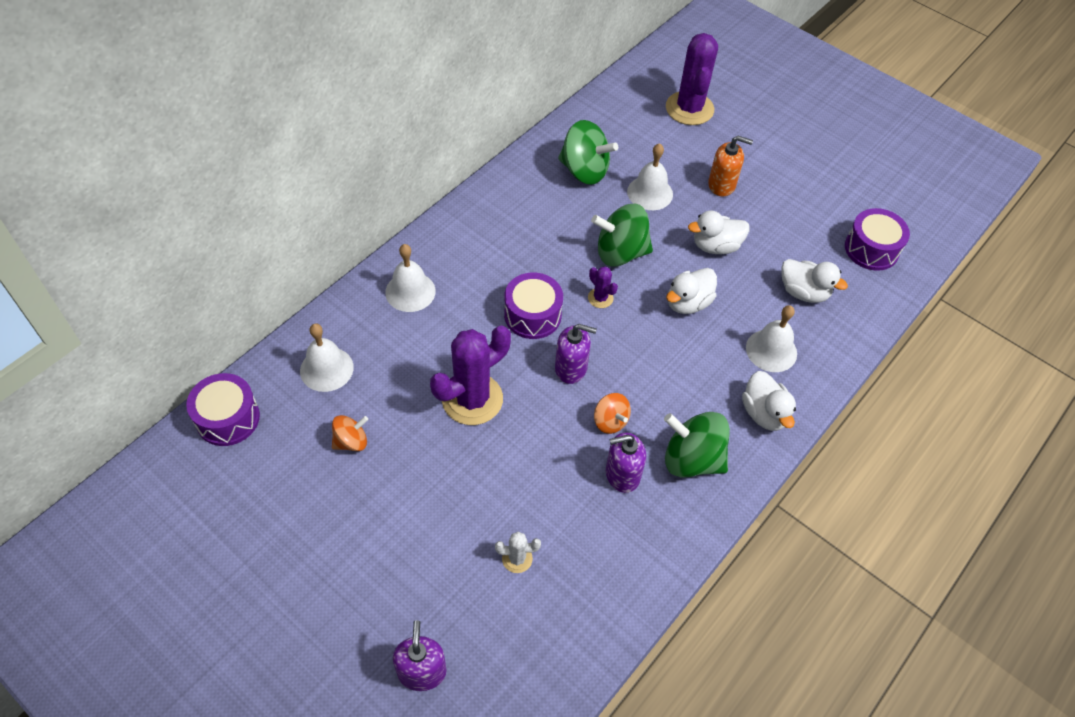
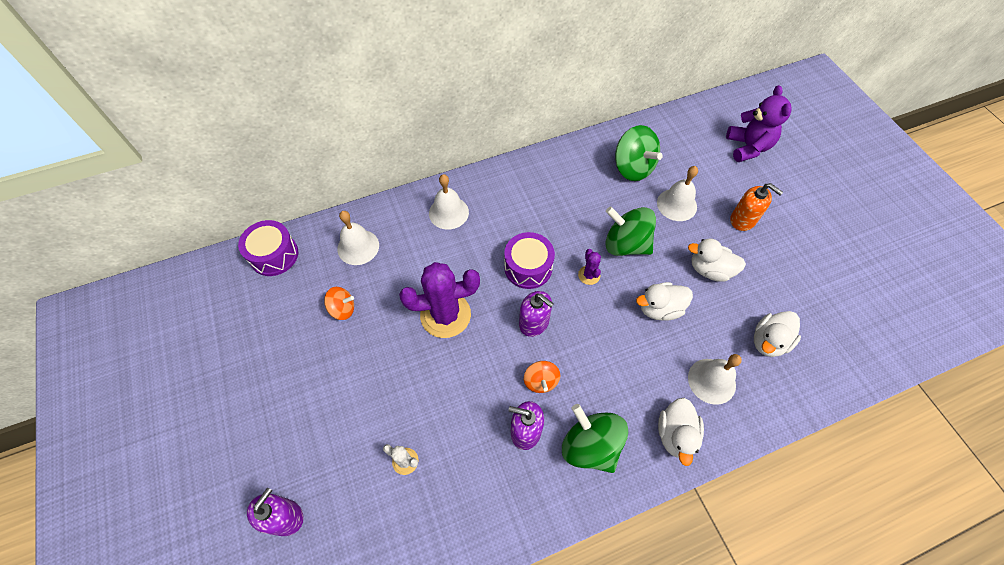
camera: 30 degrees right, 5 degrees up
purple cactus [666,33,718,125] -> purple teddy bear [726,85,792,162]
white duck [781,259,848,303] -> white duck turned 75 degrees clockwise [754,311,801,357]
purple drum [845,208,910,271] -> none

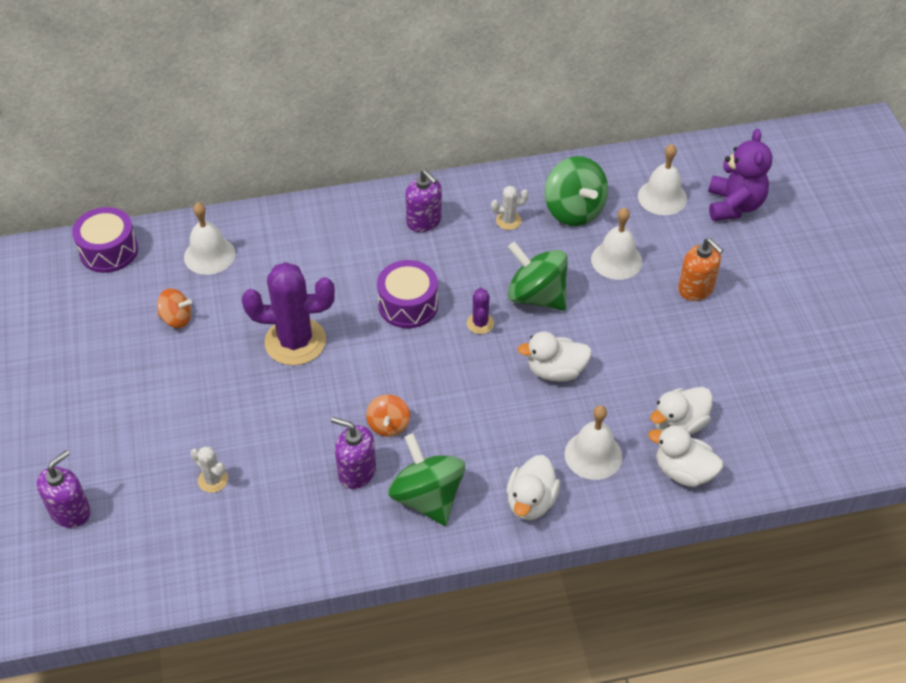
camera: 10 degrees right, 10 degrees down
white bell [429,174,469,230] -> white bell moved to [638,144,687,215]
purple soap dispenser [519,291,554,337] -> purple soap dispenser moved to [405,169,442,232]
white duck [688,239,746,282] -> white duck moved to [648,425,723,487]
none -> white cactus [491,186,529,230]

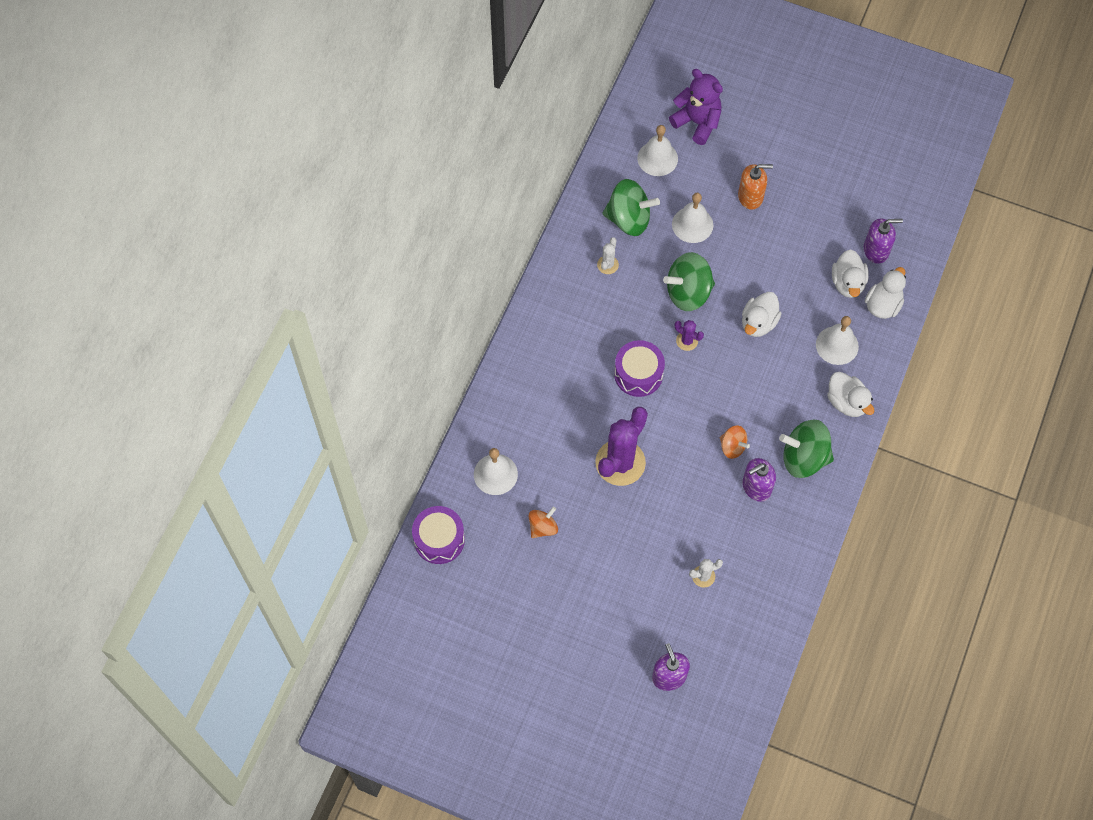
camera: 55 degrees left, 15 degrees up
purple soap dispenser [405,169,442,232] -> purple soap dispenser moved to [864,219,903,264]
white duck [648,425,723,487] -> white duck turned 150 degrees clockwise [865,267,906,319]

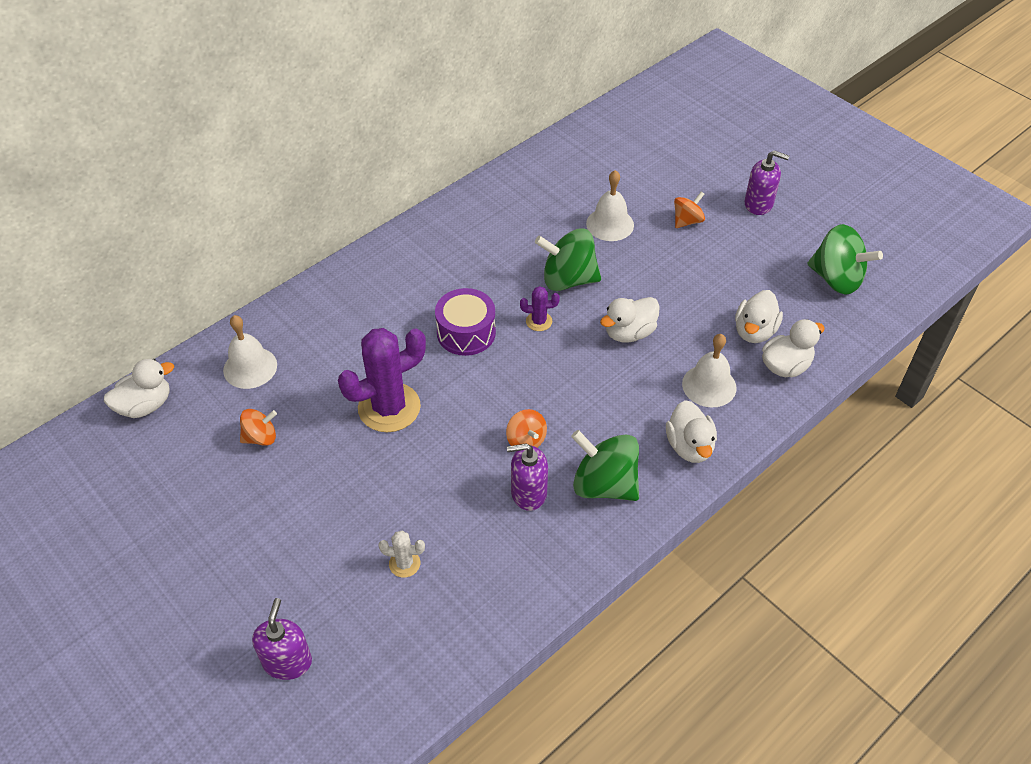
camera: 25 degrees right, 15 degrees down
purple drum [412,506,465,564] -> white duck [104,359,174,418]
white cactus [597,237,619,274] -> none
green spinning top [602,179,660,236] -> green spinning top moved to [808,224,883,295]
white bell [637,125,678,176] -> none
purple teddy bear [669,69,723,145] -> none
purple cactus [675,320,704,351] -> purple cactus turned 60 degrees counterclockwise [520,286,560,331]
orange soap dispenser [738,164,773,210] -> orange spinning top [674,192,705,228]
purple soap dispenser [864,219,903,264] -> purple soap dispenser moved to [744,150,789,215]

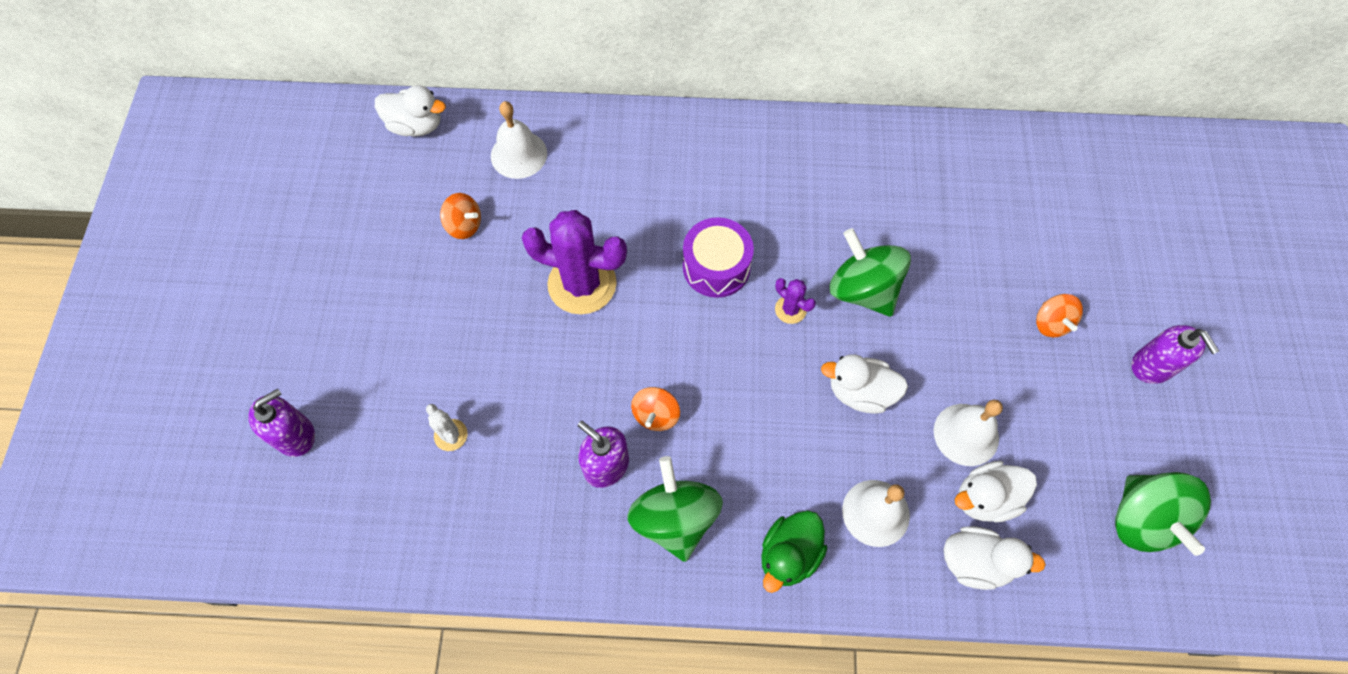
camera: 45 degrees right, 15 degrees up
white bell [586,170,634,241] -> white bell moved to [934,400,1003,466]
white duck [666,400,717,463] -> green duck [761,510,827,593]
orange spinning top [674,192,705,228] -> orange spinning top turned 75 degrees clockwise [1036,294,1083,337]

